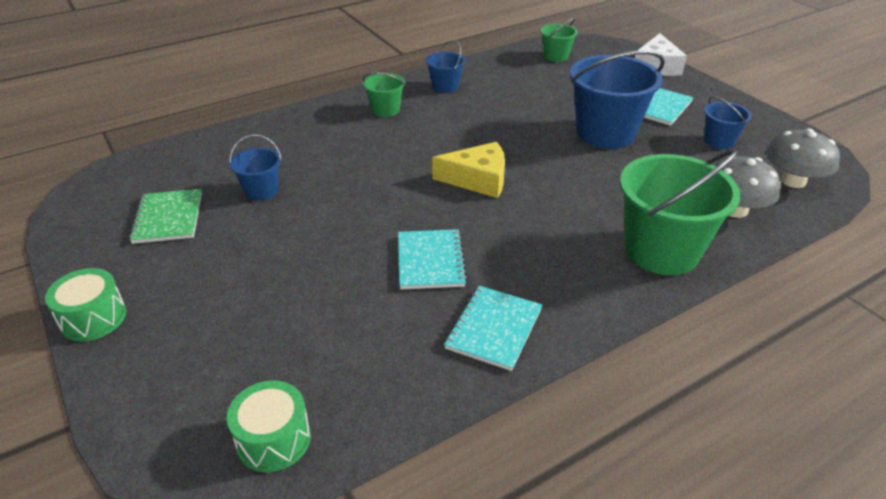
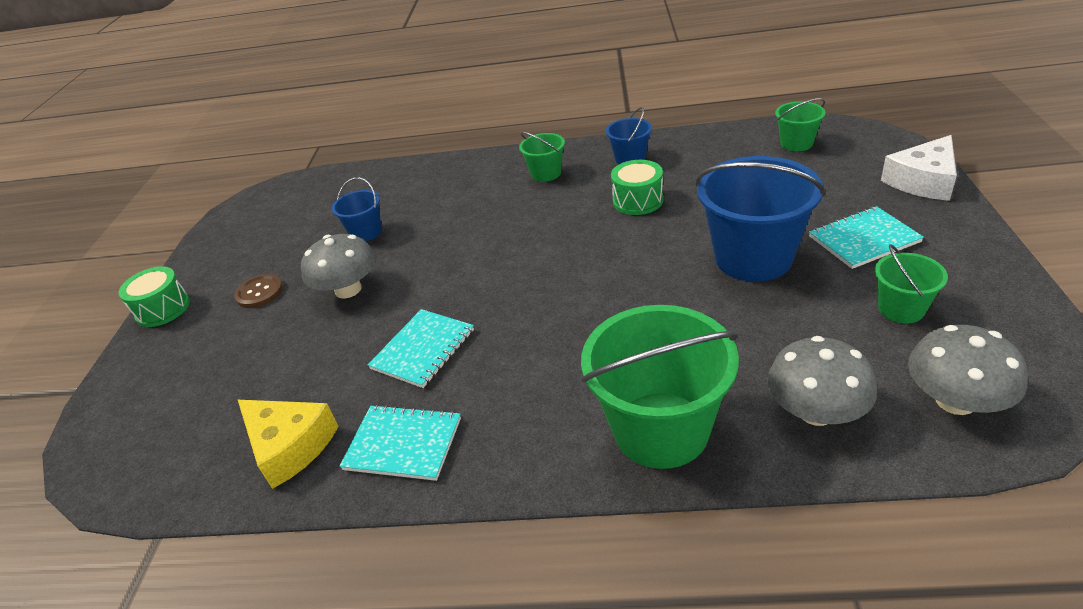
camera: 40 degrees right, 0 degrees up
green notebook [129,189,202,244] -> none
green drum [227,381,311,472] -> green drum moved to [611,160,663,215]
yellow cheese [432,142,505,198] -> yellow cheese moved to [238,400,339,489]
turquoise notebook [444,286,542,371] -> turquoise notebook turned 45 degrees clockwise [340,404,461,481]
blue bucket [704,96,752,149] -> green bucket [875,244,948,323]
none -> brown button [234,274,283,308]
none -> grey mushroom [301,234,376,298]

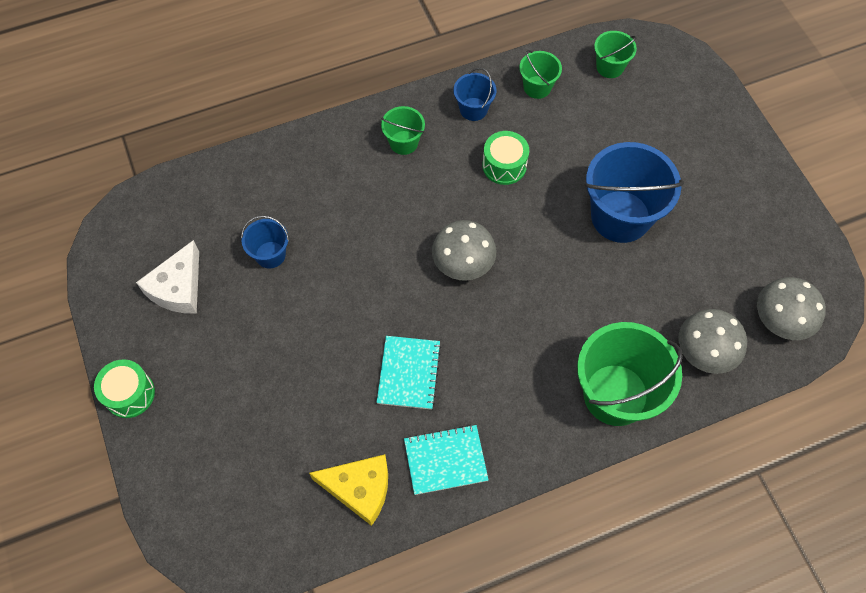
camera: 30 degrees left, 25 degrees up
brown button [234,274,283,308] -> none
grey mushroom [301,234,376,298] -> grey mushroom moved to [432,220,496,281]
turquoise notebook [809,206,924,269] -> none
green bucket [875,244,948,323] -> green bucket moved to [519,50,562,99]
white cheese [881,135,957,201] -> white cheese moved to [136,240,199,314]

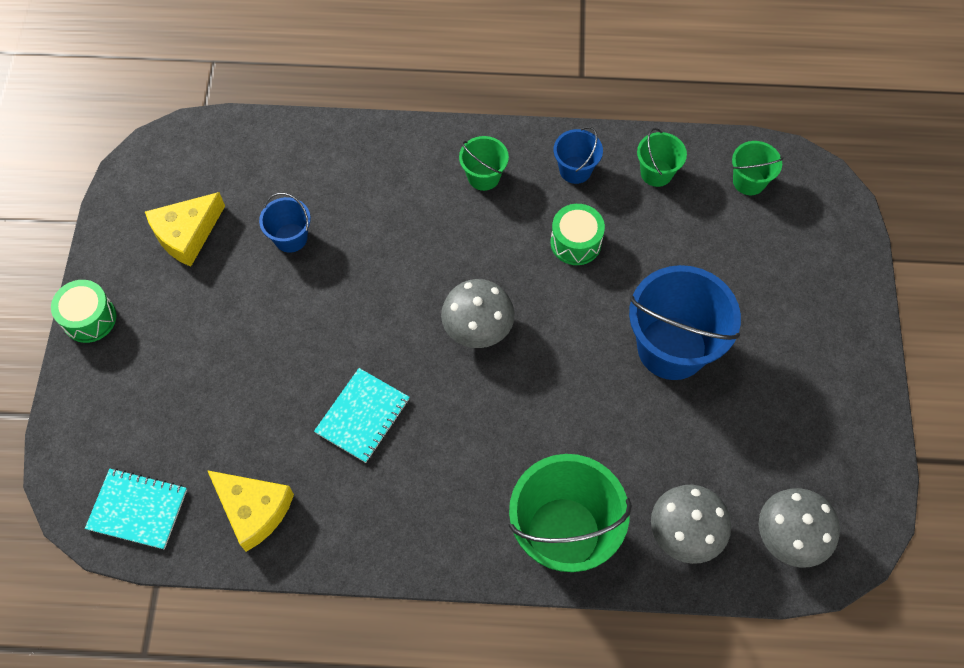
camera: 25 degrees right, 0 degrees up
white cheese [136,240,199,314] -> yellow cheese [145,192,225,267]
turquoise notebook [404,425,489,495] -> turquoise notebook moved to [85,468,187,550]

